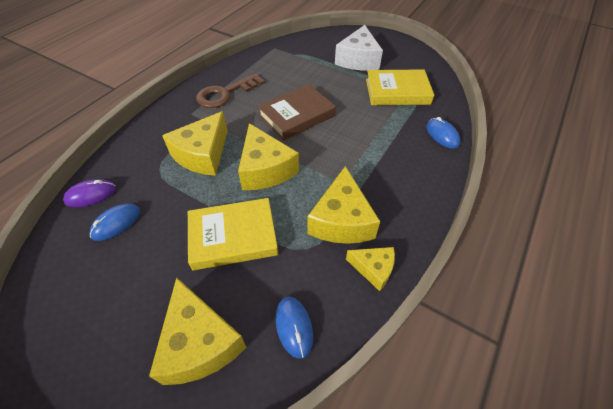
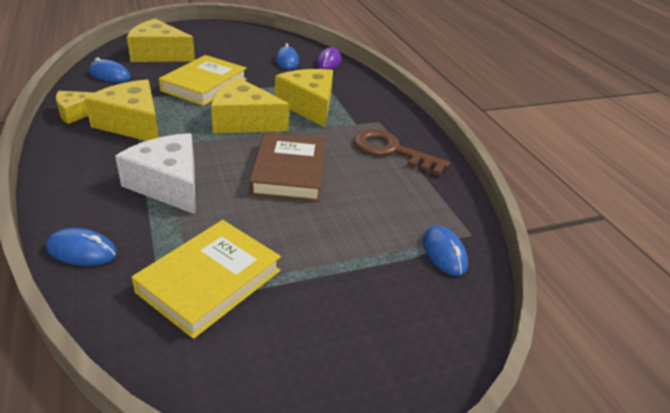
camera: 125 degrees right, 15 degrees down
brown key [196,73,265,108] -> brown key turned 60 degrees counterclockwise [354,129,450,176]
white cheese [335,25,383,71] -> white cheese moved to [115,133,196,215]
none -> blue mouse [423,226,468,276]

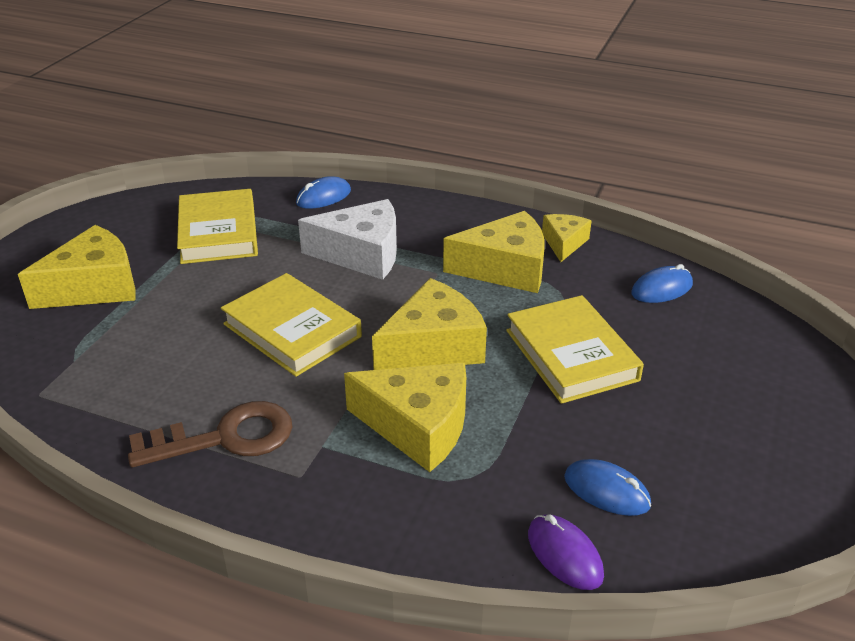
camera: 135 degrees right, 0 degrees up
yellow cheese [127,19,195,62] -> yellow cheese moved to [18,225,136,309]
brown book [249,132,326,202] -> yellow book [221,273,362,377]
blue mouse [423,226,468,276] -> none

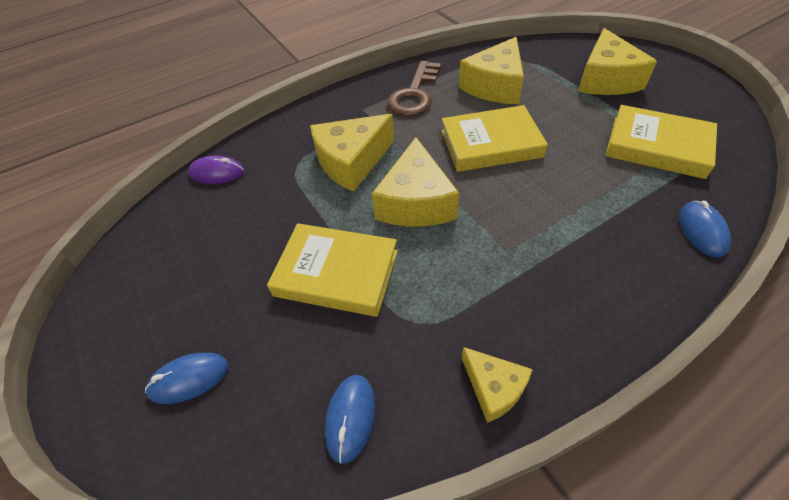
camera: 130 degrees right, 15 degrees up
white cheese [298,199,397,280] -> none
yellow cheese [443,211,544,293] -> yellow cheese moved to [459,37,524,104]
blue mouse [564,459,651,516] -> blue mouse moved to [145,353,228,404]

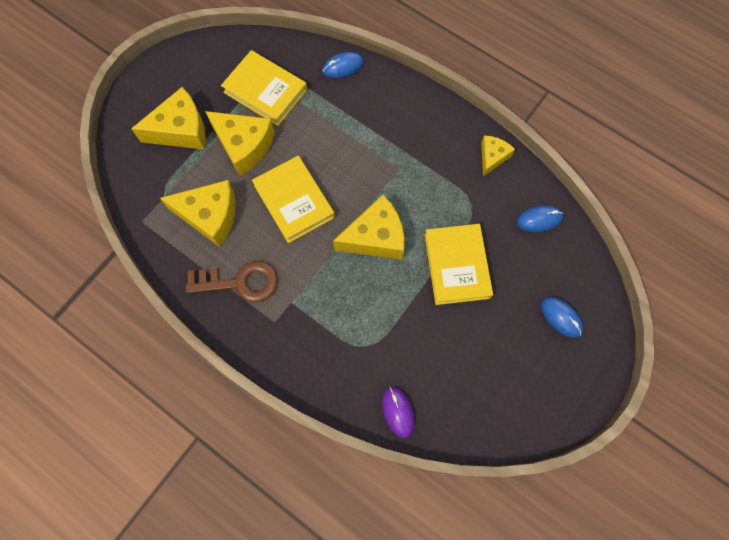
camera: 115 degrees left, 20 degrees up
yellow cheese [310,114,394,192] -> yellow cheese moved to [205,111,275,176]
yellow book [605,105,717,179] -> yellow book turned 60 degrees counterclockwise [221,50,307,126]

